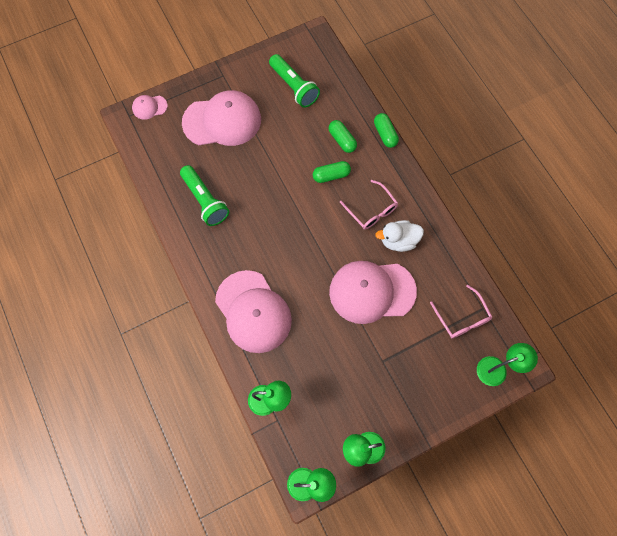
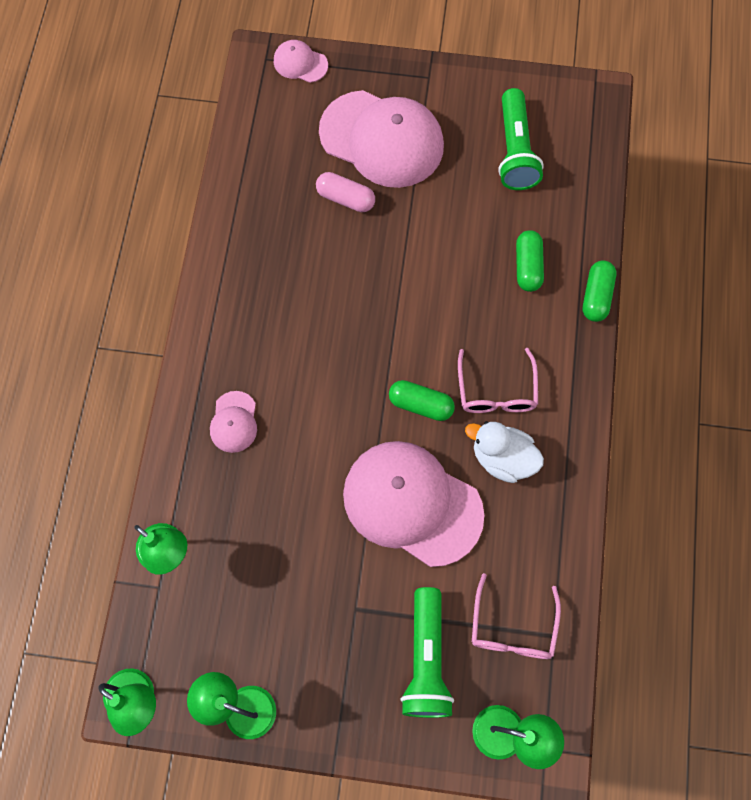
camera: 35 degrees right, 0 degrees up
green flashlight [180,165,229,226] -> green flashlight moved to [400,587,454,718]
pink cap [215,270,292,353] -> pink cap [210,391,257,453], size x0.45
green capsule [313,161,351,183] -> green capsule moved to [389,380,455,421]
none -> pink capsule [316,172,375,212]

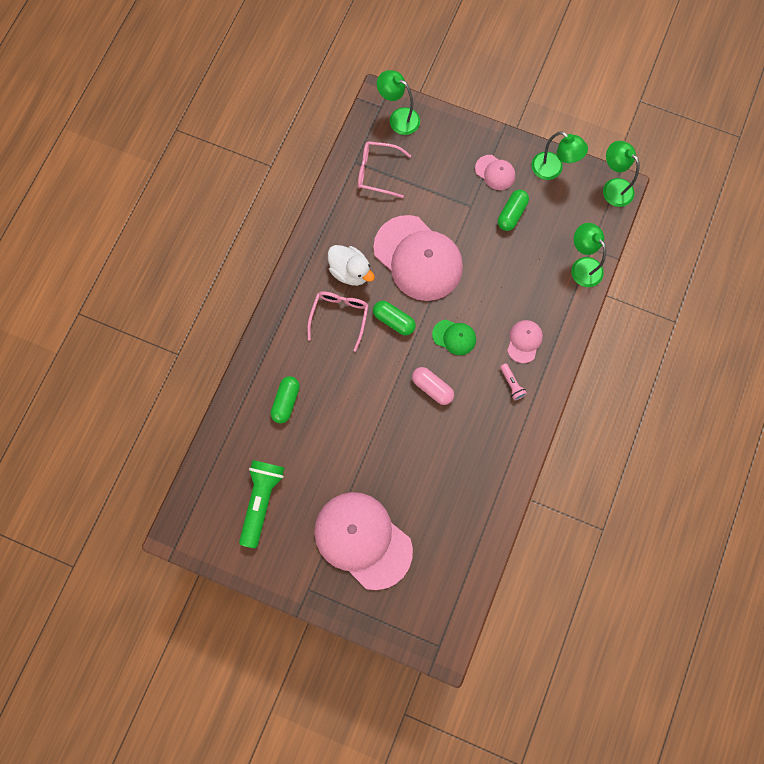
camera: 165 degrees left, 5 degrees up
pink cap [274,40,328,83] -> pink cap moved to [475,155,515,190]
pink capsule [316,172,375,212] -> pink capsule moved to [412,367,454,405]
green flashlight [400,587,454,718] -> none
pink glasses [472,573,561,659] -> pink glasses turned 105 degrees counterclockwise [358,141,411,198]
green capsule [583,261,616,322] -> green capsule moved to [498,190,529,231]
none -> green cap [432,319,476,355]
none -> pink flashlight [500,363,527,401]

